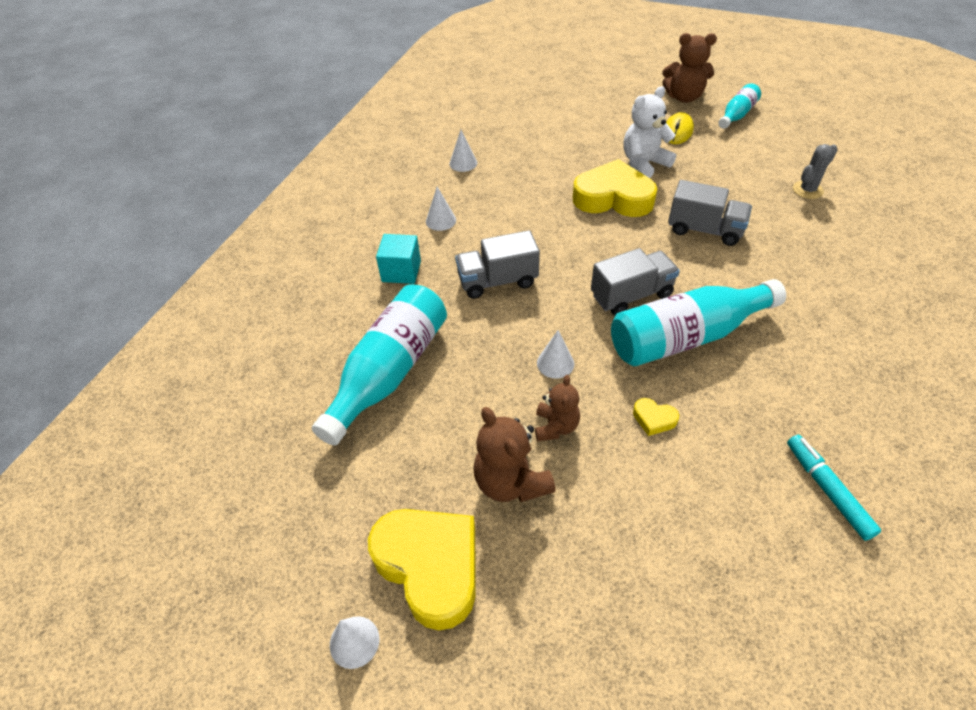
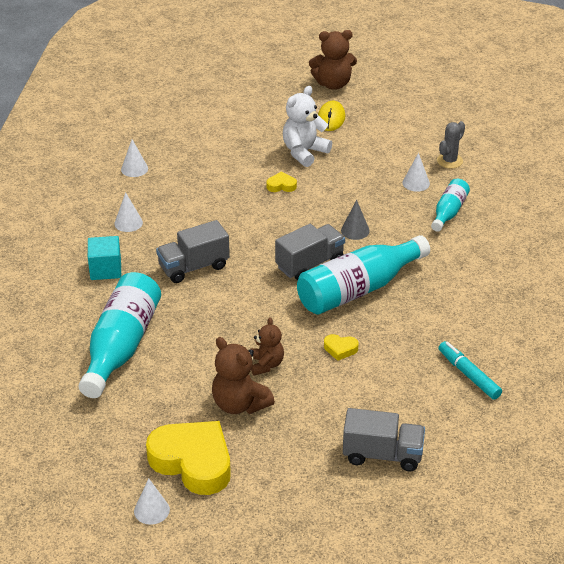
camera: 15 degrees left, 10 degrees down
white cone [537,330,574,379] -> white cone moved to [402,153,430,192]
yellow heart [573,159,657,217] -> yellow heart [266,172,297,192], size x0.41
grey truck [668,180,752,246] -> grey truck moved to [343,408,425,471]
turquoise bottle [718,83,761,129] -> turquoise bottle moved to [431,179,470,232]
none -> grey cone [341,200,370,240]

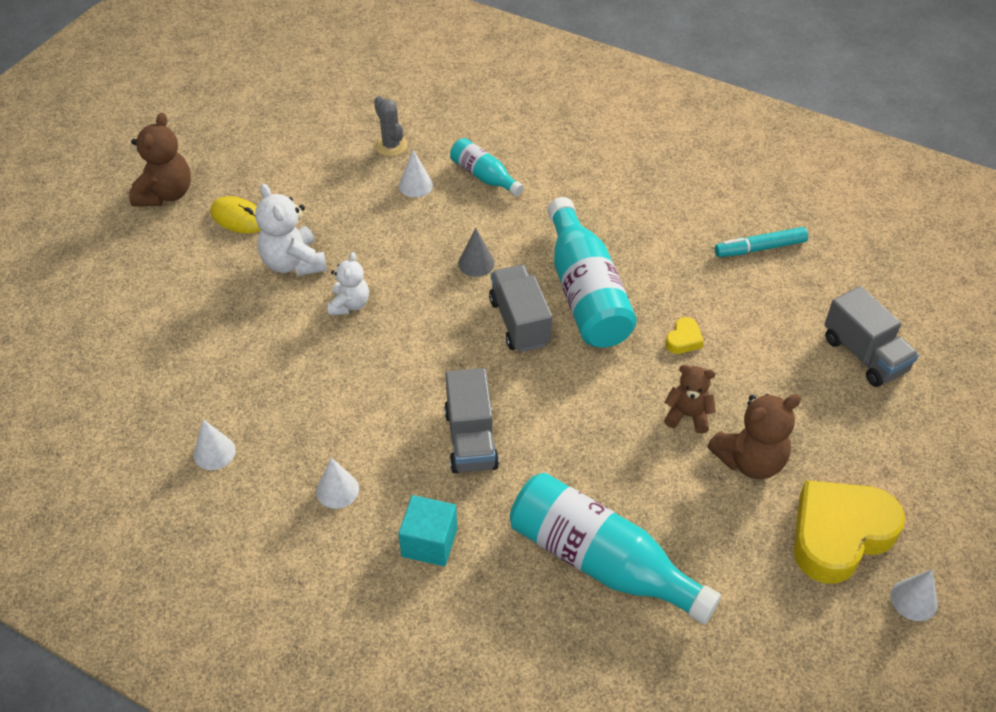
camera: 70 degrees left, 10 degrees up
yellow heart [266,172,297,192] -> white teddy bear [328,252,369,315]
grey truck [343,408,425,471] -> grey truck turned 120 degrees clockwise [824,286,919,387]

